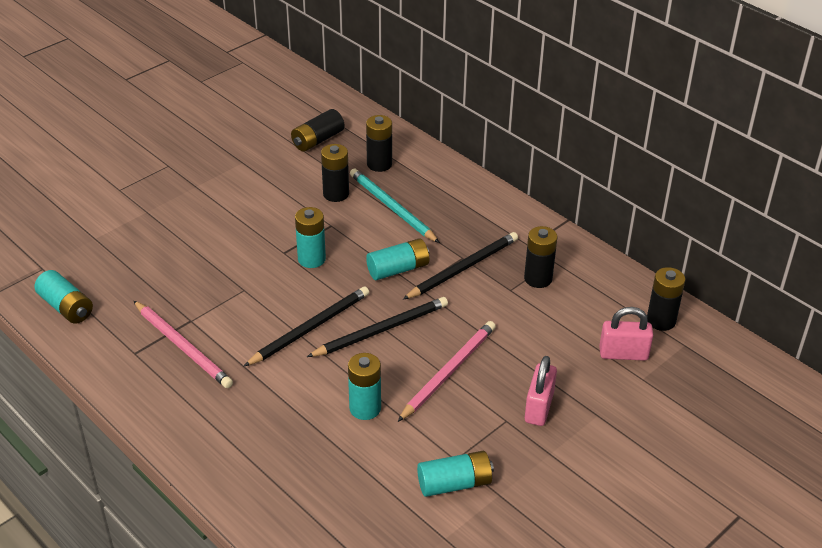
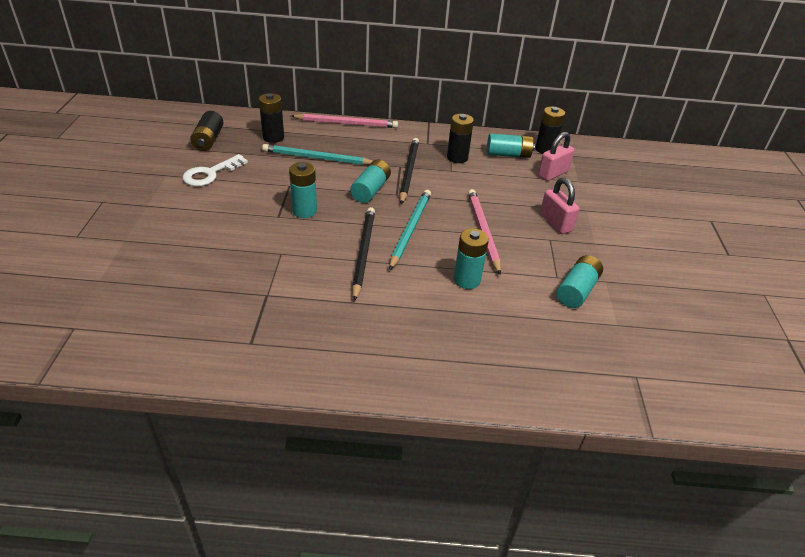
camera: 45 degrees left, 0 degrees up
turquoise battery [34,270,93,324] -> turquoise battery moved to [487,134,535,158]
pink pencil [134,301,233,388] -> pink pencil moved to [291,114,398,128]
black pencil [307,297,448,357] -> turquoise pencil [389,190,431,270]
black battery [321,144,349,202] -> none
none -> white key [182,154,248,186]

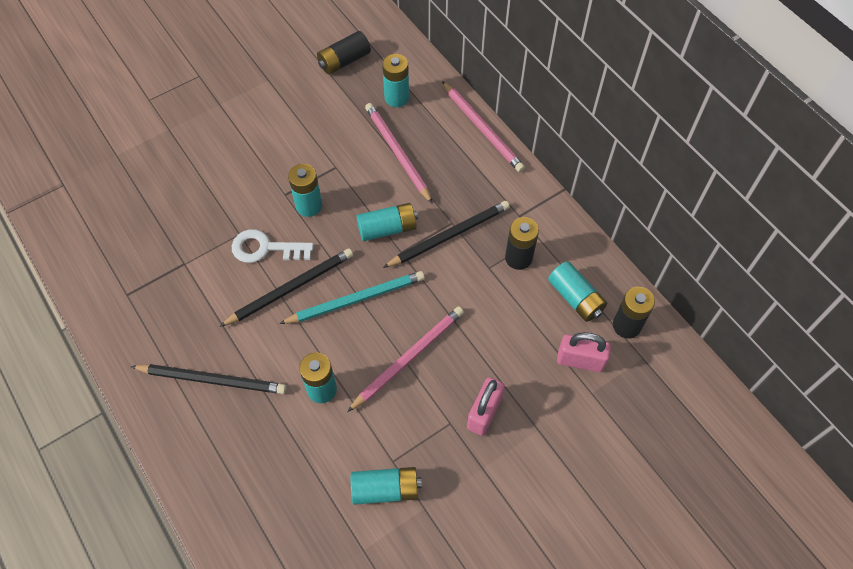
camera: 55 degrees right, 20 degrees up
white key [182,154,248,186] -> white key moved to [232,229,314,263]
black battery [259,93,284,143] -> turquoise battery [382,54,409,107]
turquoise pencil [262,144,372,165] -> pink pencil [365,103,433,204]
none -> black pencil [131,364,286,394]

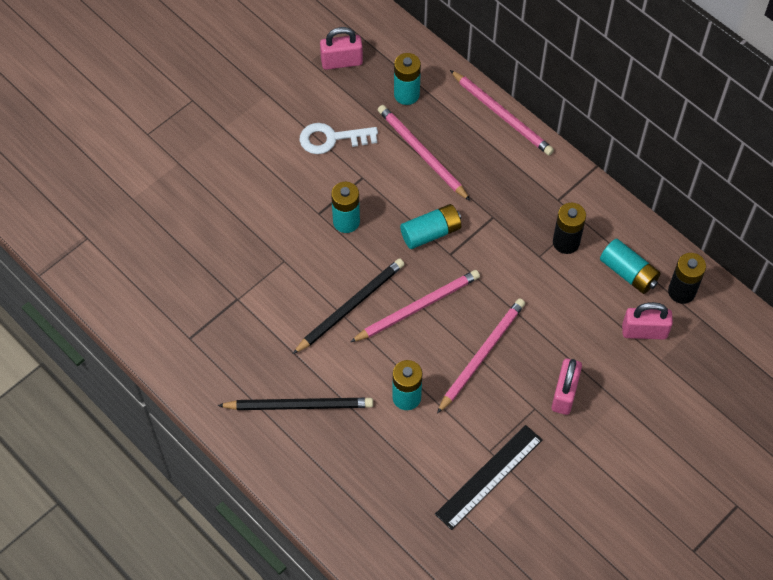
camera: 10 degrees left, 0 degrees up
white key [232,229,314,263] -> white key moved to [300,123,378,154]
turquoise pencil [279,271,425,324] -> pink pencil [350,270,480,342]
black battery [317,31,371,75] -> pink padlock [320,27,363,70]
turquoise battery [351,467,422,505] -> black ruler [435,425,543,530]
black pencil [383,201,510,268] -> none

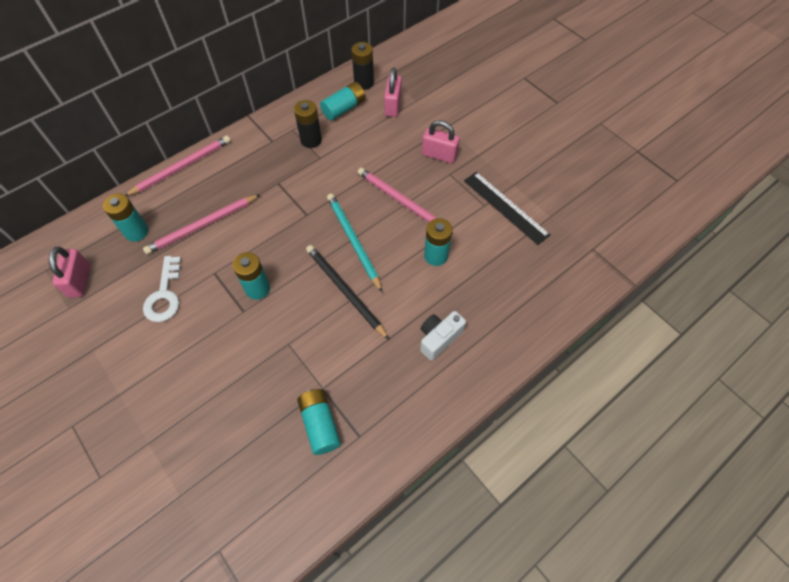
camera: 85 degrees left, 0 degrees up
black pencil [217,398,373,410] -> white camera [420,311,466,361]
pink pencil [350,270,480,342] -> turquoise pencil [327,193,383,293]
turquoise battery [400,204,461,249] -> turquoise battery moved to [297,389,341,455]

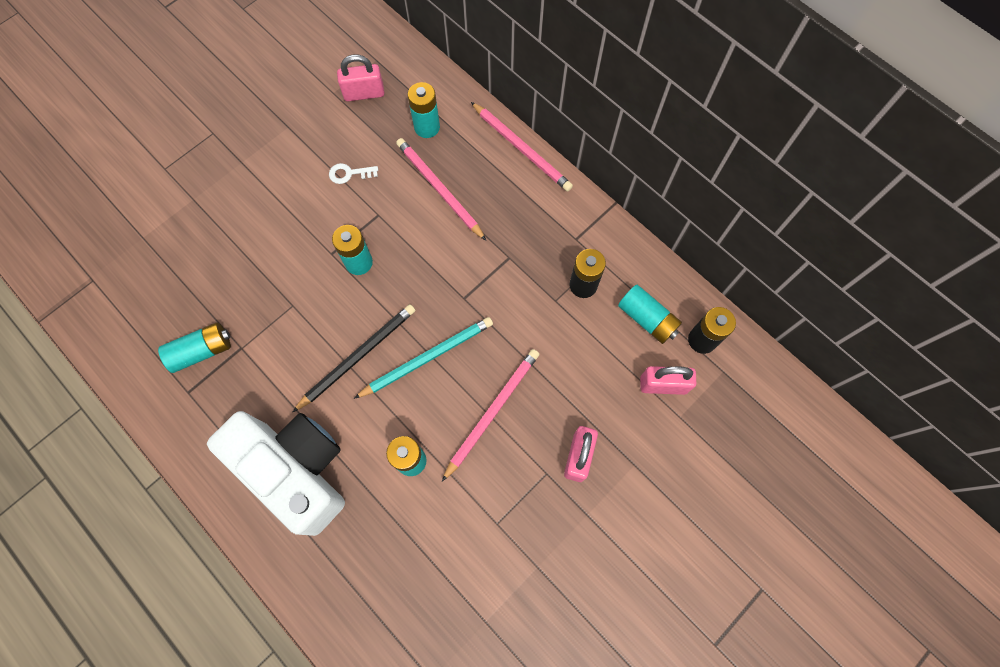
camera: 85 degrees right, 10 degrees up
white key [143,256,181,322] -> white key [329,163,378,184], size x0.62
white camera [420,311,466,361] -> white camera [207,411,345,536], size x2.22
black ruler [464,172,550,245] -> none

